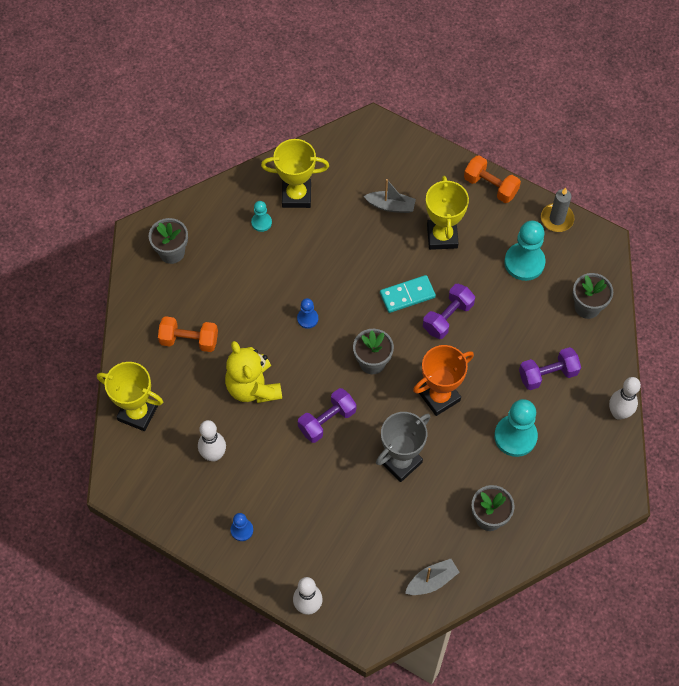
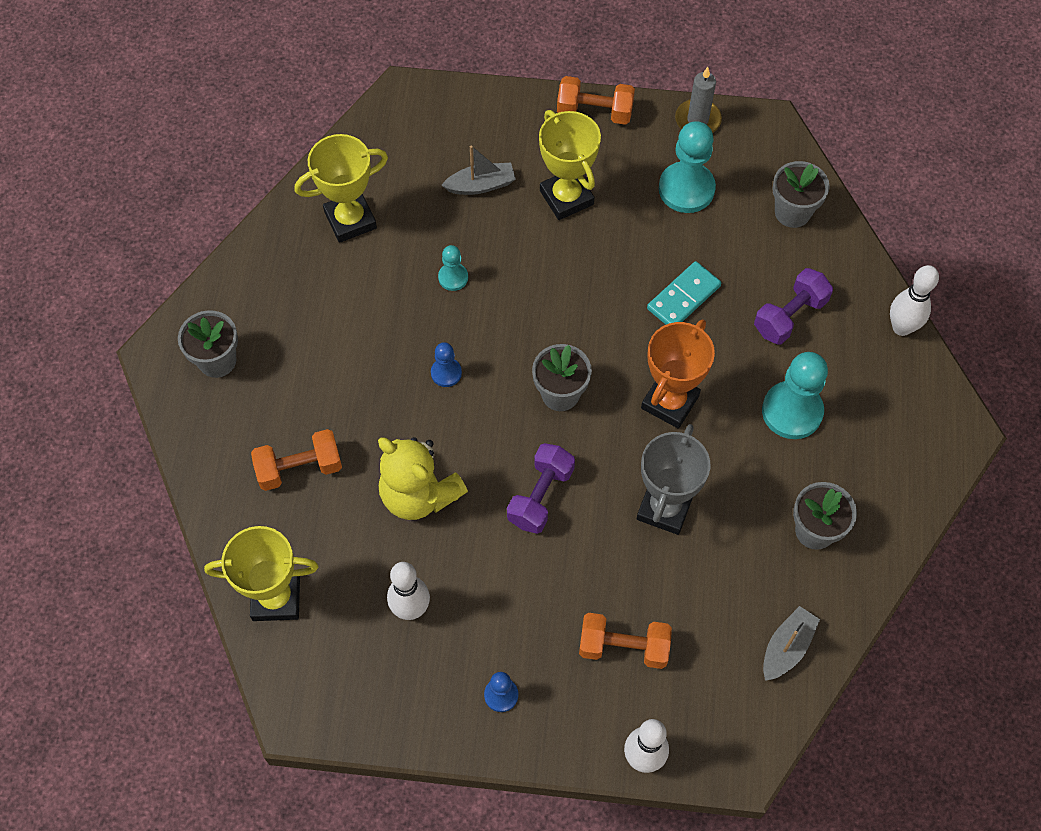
camera: 25 degrees left, 0 degrees up
turquoise pawn [251,201,272,232] -> turquoise pawn moved to [438,245,468,291]
turquoise domino [380,275,436,313] -> turquoise domino moved to [647,261,721,325]
purple dumbbell [423,284,475,339] -> none
none -> orange dumbbell [579,613,672,669]

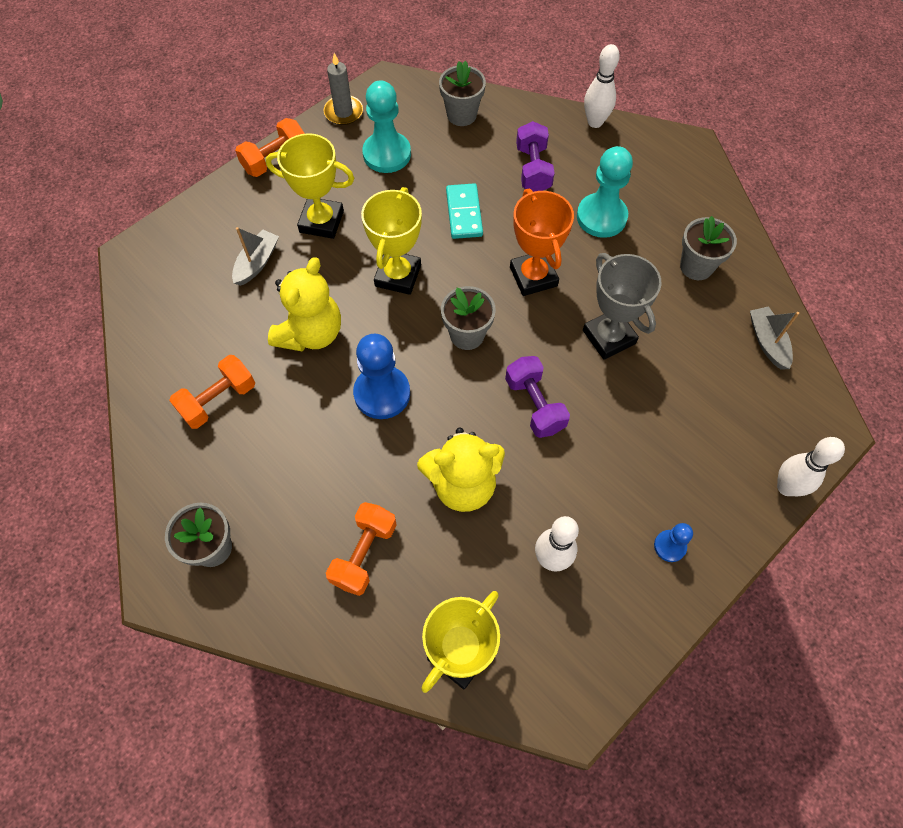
camera: 50 degrees left, 0 degrees up
yellow trophy [294,134,388,243] -> yellow trophy moved to [361,187,422,295]
blue pawn [431,342,462,387] -> blue pawn [353,334,410,419], size x1.93
turquoise pawn [438,245,468,291] -> yellow teddy bear [268,257,341,352]
orange dumbbell [579,613,672,669] -> orange dumbbell moved to [169,355,255,429]

